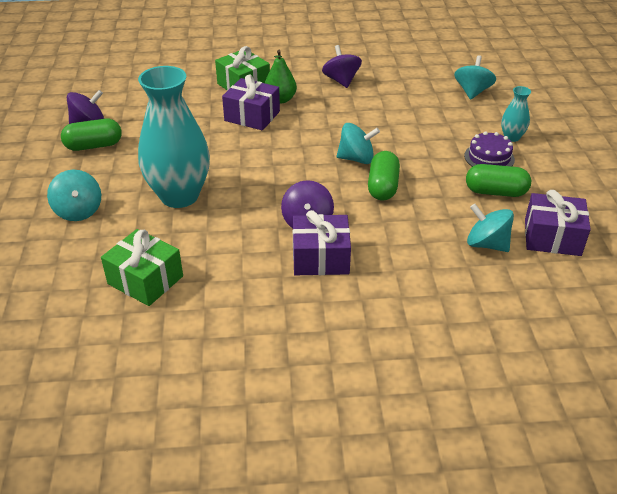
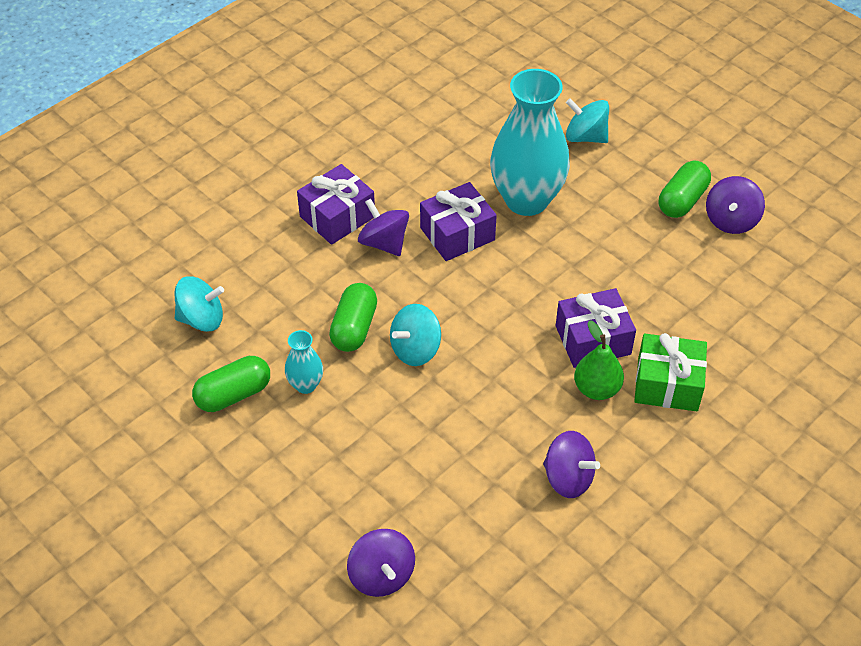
camera: 140 degrees right, 10 degrees up
green gift [101,229,183,306] -> none
green capsule [368,151,400,200] -> green capsule turned 45 degrees clockwise [329,283,377,352]
turquoise spinning top [454,55,496,100] -> purple spinning top [347,529,415,597]
purple cake [464,131,515,167] -> none
turquoise vase [501,86,531,142] -> turquoise vase moved to [285,330,323,394]
purple gift [525,190,591,256] -> purple gift moved to [420,182,497,261]

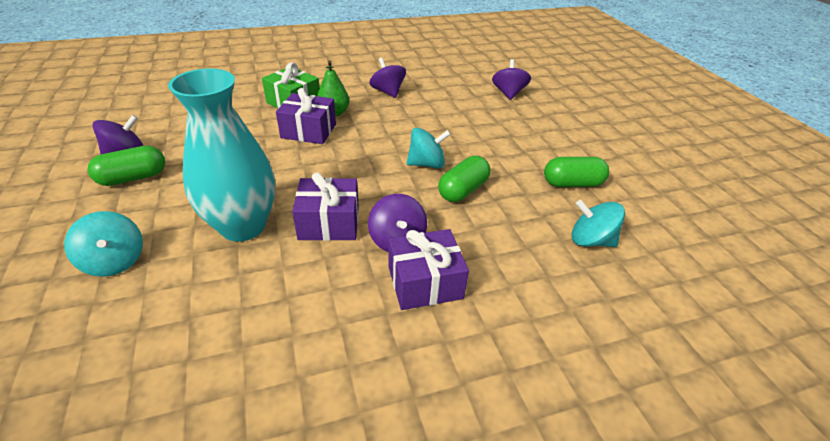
camera: 155 degrees left, 10 degrees down
turquoise vase [285,330,323,394] -> none

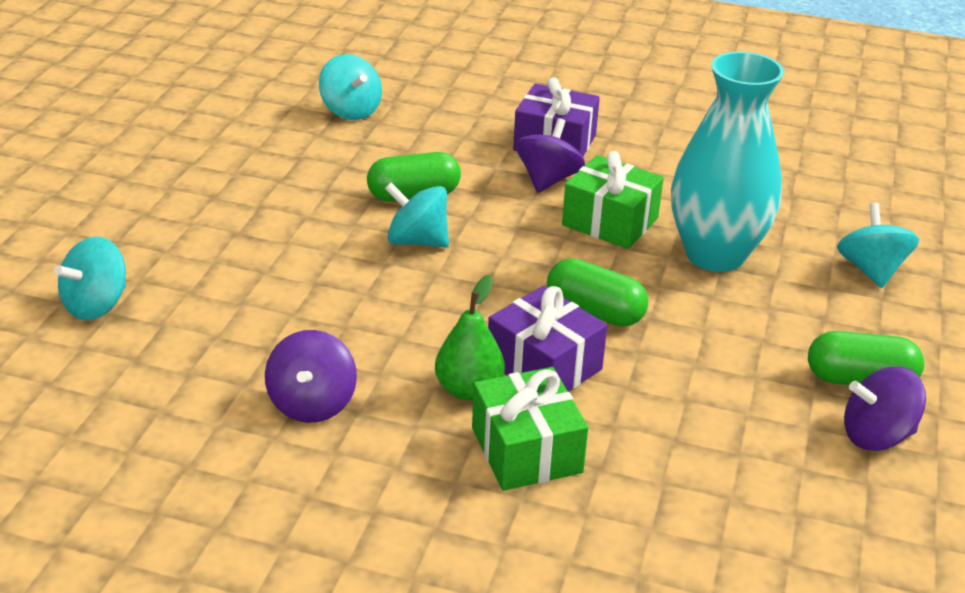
camera: 145 degrees left, 5 degrees down
purple gift [292,172,359,241] -> green gift [562,151,664,249]
purple spinning top [492,59,531,100] -> turquoise spinning top [54,236,126,320]
green capsule [544,157,609,187] -> green capsule moved to [547,258,648,327]

